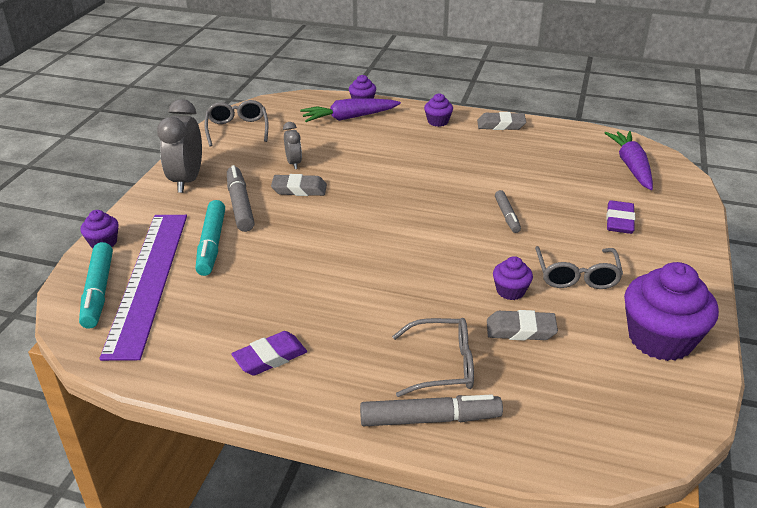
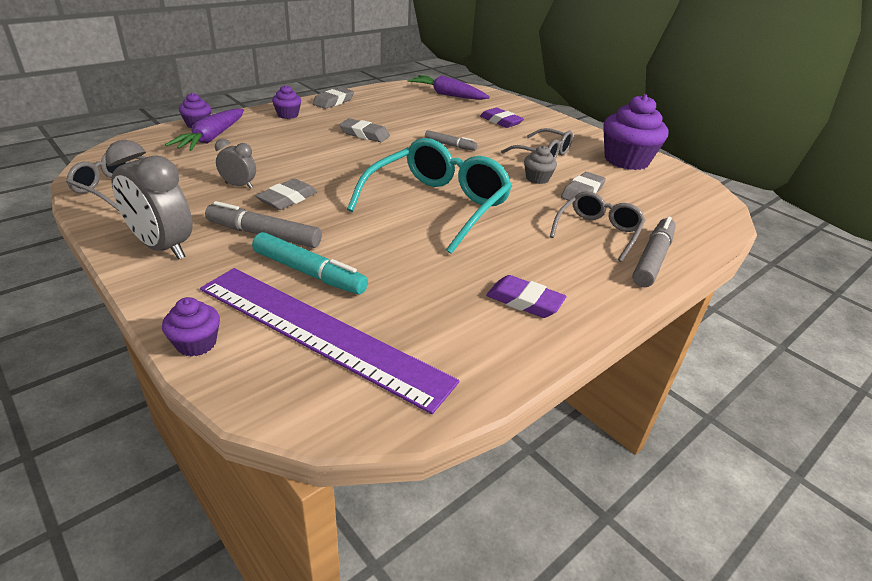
camera: 60 degrees left, 0 degrees up
turquoise marker [79,242,113,329] -> none
purple eraser [231,331,307,376] -> purple eraser turned 60 degrees counterclockwise [486,275,567,318]
purple cupcake [493,256,533,300] -> grey cupcake [524,146,557,184]
none -> grey eraser [339,118,390,142]
none -> turquoise glasses [347,138,512,254]

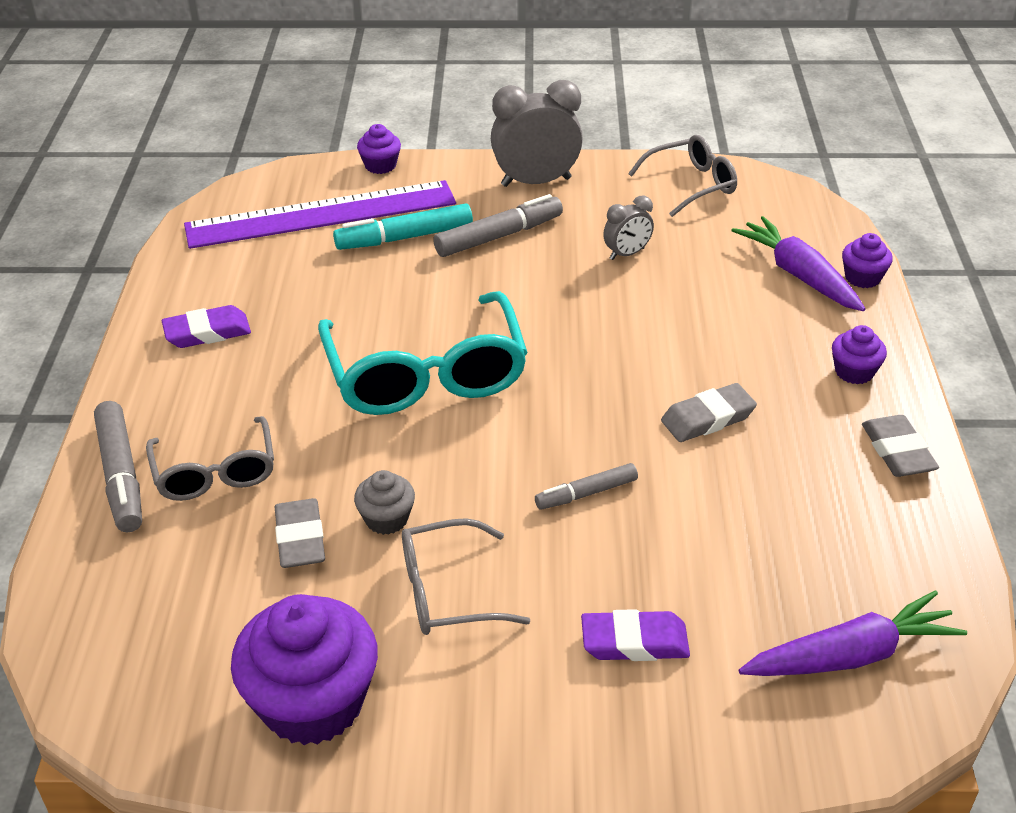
camera: 135 degrees right, 5 degrees up
grey eraser [256,179,317,210] -> none

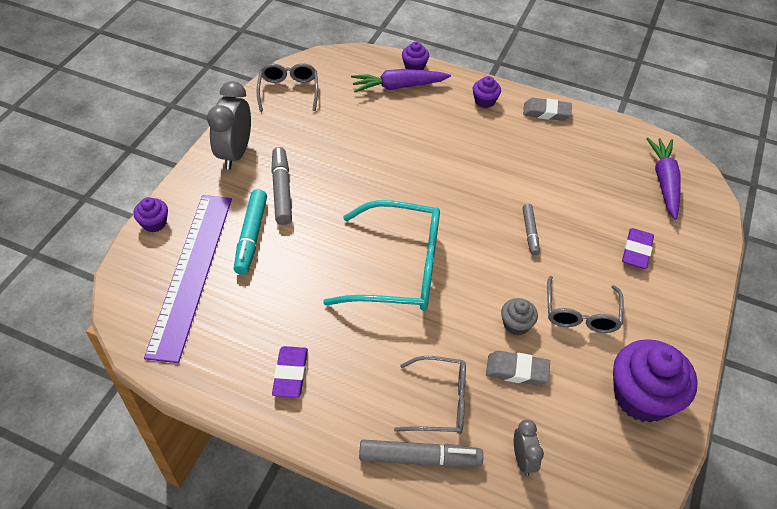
camera: 70 degrees left, 10 degrees up
grey clock [603,196,654,260] -> grey clock moved to [514,420,544,476]
grey eraser [661,383,757,442] -> none

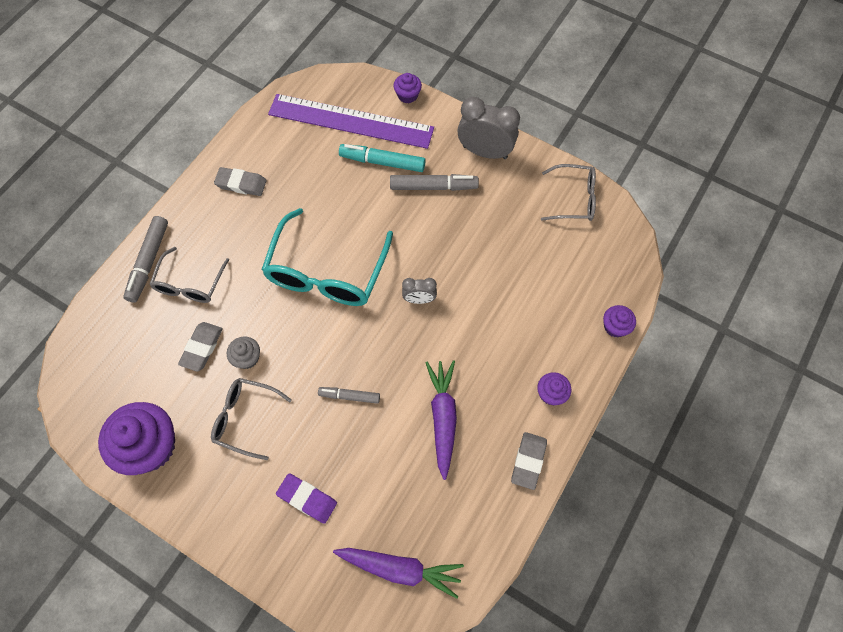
camera: 100 degrees right, 15 degrees up
purple eraser [272,346,308,398] -> grey eraser [214,167,267,196]
purple carrot [351,69,451,92] -> purple carrot moved to [425,360,457,480]
grey clock [514,420,544,476] -> grey clock moved to [402,278,437,304]

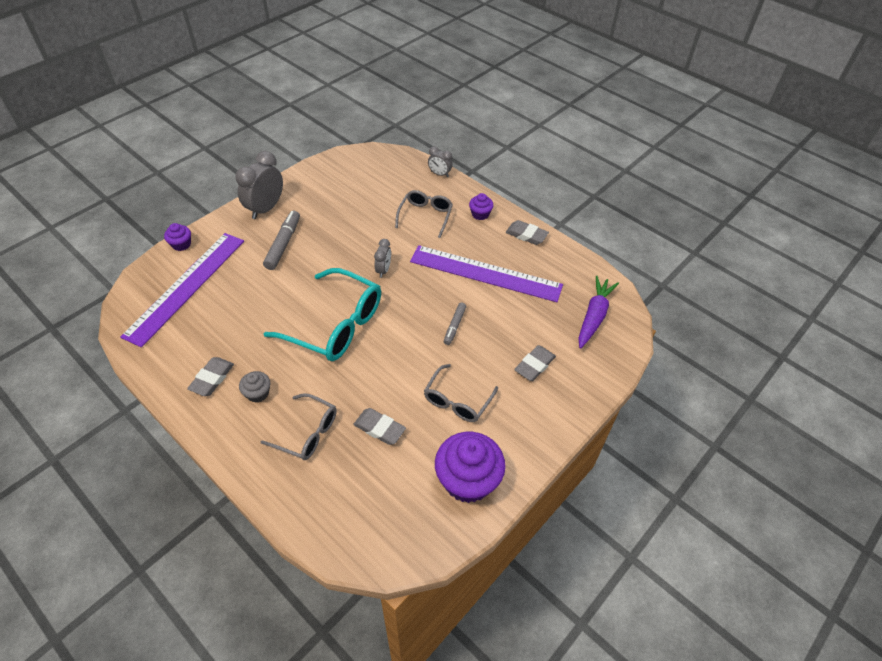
camera: 80 degrees left, 15 degrees down
grey marker [123,216,168,303] -> none
grey cupcake [227,337,260,369] -> grey cupcake moved to [239,371,270,403]
purple eraser [276,473,337,524] -> grey eraser [514,345,556,381]
turquoise marker [339,144,426,172] -> none
purple carrot [425,360,457,480] -> purple ruler [410,245,563,302]
grey glasses [541,164,596,221] -> grey glasses moved to [395,190,453,238]
purple cupcake [603,305,636,338] -> grey clock [428,147,453,177]

